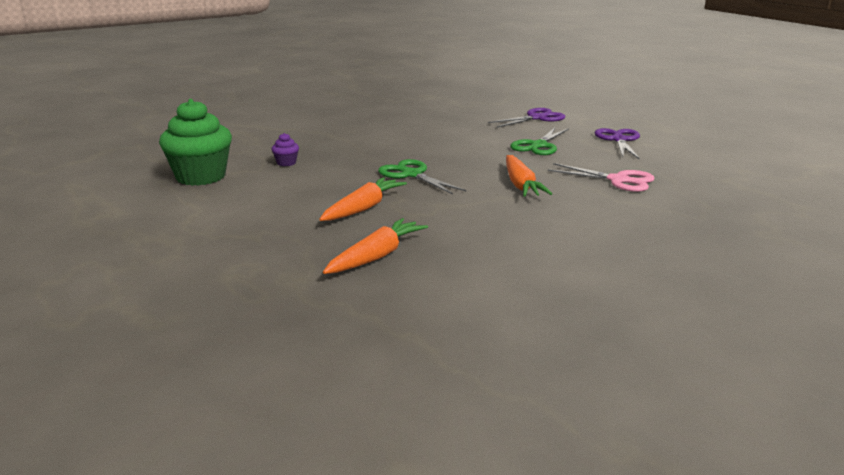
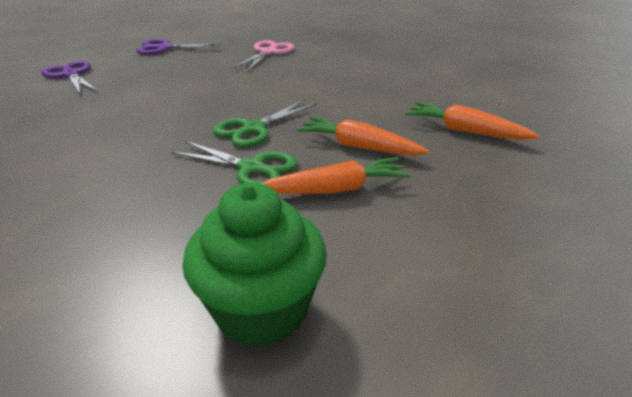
camera: 95 degrees left, 10 degrees up
purple cupcake [272,133,299,166] -> none
orange carrot [506,155,552,197] -> orange carrot moved to [261,157,411,194]
green scissors [510,128,569,155] -> green scissors moved to [171,141,297,184]

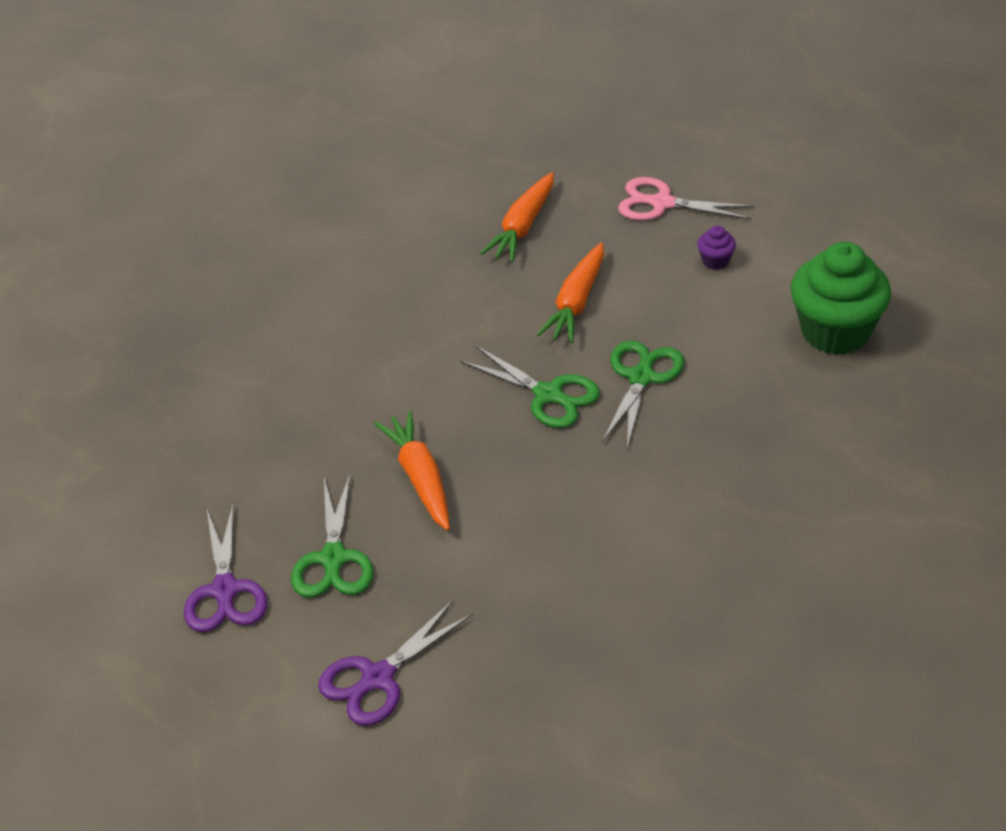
camera: 95 degrees left, 10 degrees up
pink scissors [233,40,294,71] -> pink scissors moved to [618,177,755,220]
orange carrot [261,157,411,194] -> orange carrot moved to [374,411,450,531]
none -> green scissors [291,474,374,598]
none -> purple cupcake [697,226,736,270]

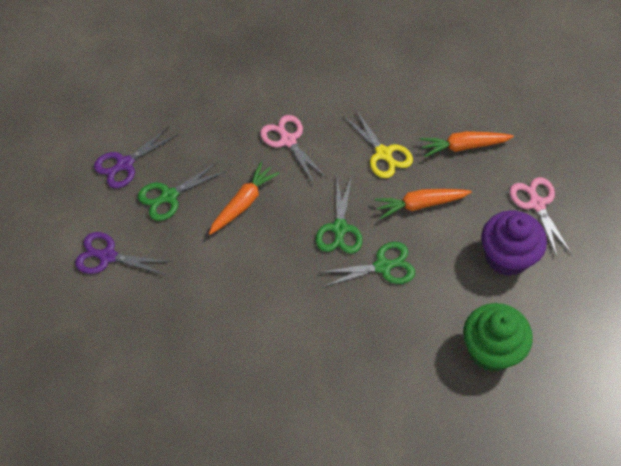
camera: 55 degrees right, 15 degrees up
purple cupcake [697,226,736,270] -> purple cupcake [481,210,547,276], size x2.42
none -> pink scissors [260,115,327,185]
none -> yellow scissors [343,109,413,178]

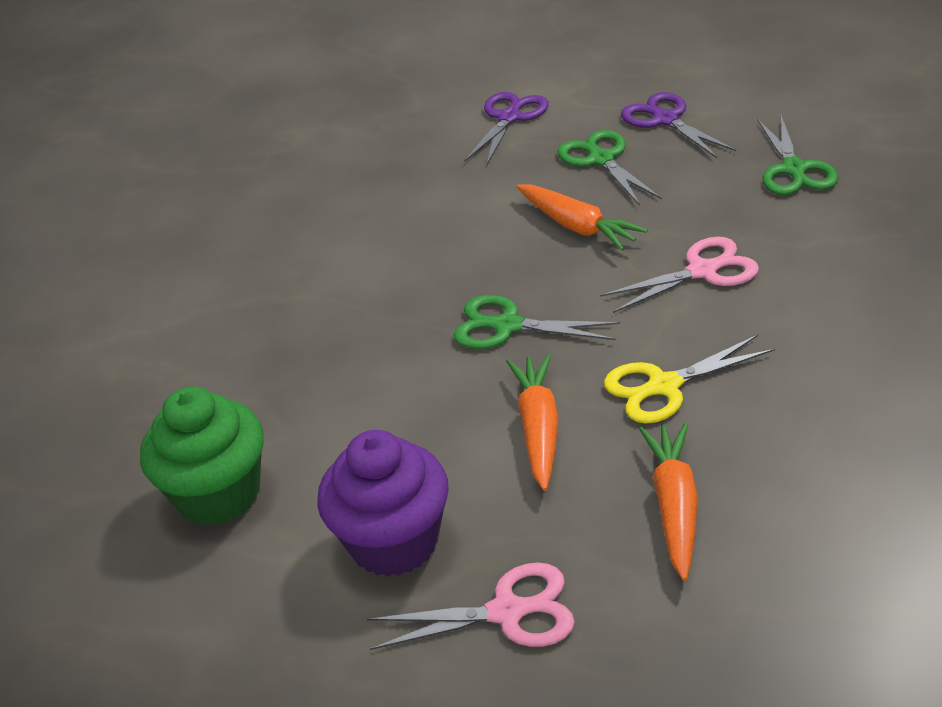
camera: 105 degrees right, 20 degrees down
green scissors [318,242,415,287] -> green scissors moved to [757,115,838,195]

